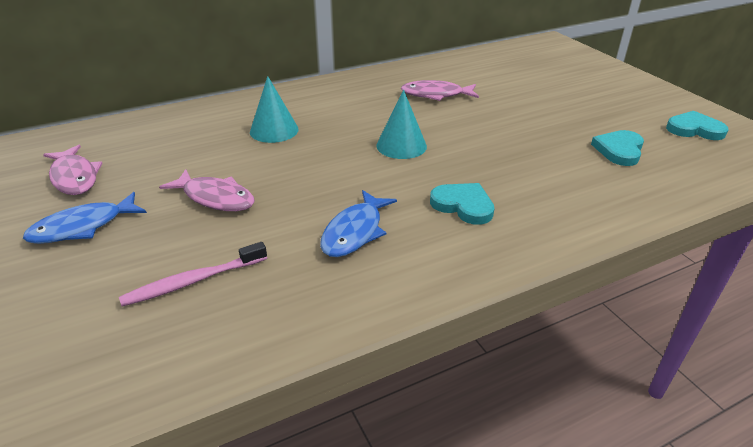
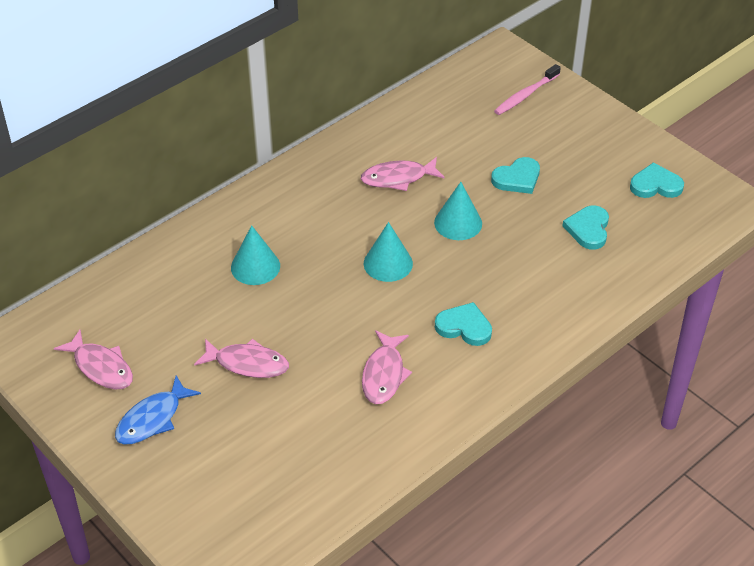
camera: 15 degrees left, 10 degrees up
pink toothbrush [119,242,267,307] -> pink toothbrush moved to [494,64,561,115]
blue fish [320,190,397,257] -> pink fish [362,330,412,404]
none -> turquoise cone [434,182,482,240]
none -> turquoise heart [491,157,540,194]

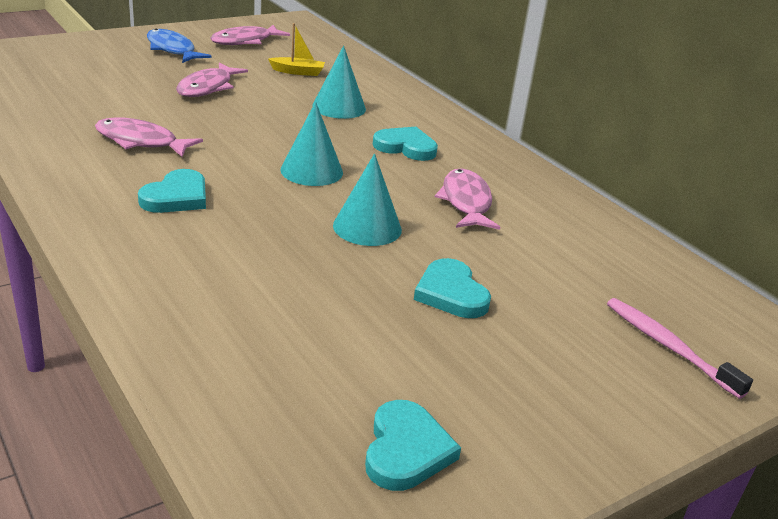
camera: 95 degrees right, 15 degrees down
turquoise heart [562,206,609,250] -> turquoise heart moved to [373,127,438,161]
none -> yellow boat [268,23,325,76]

